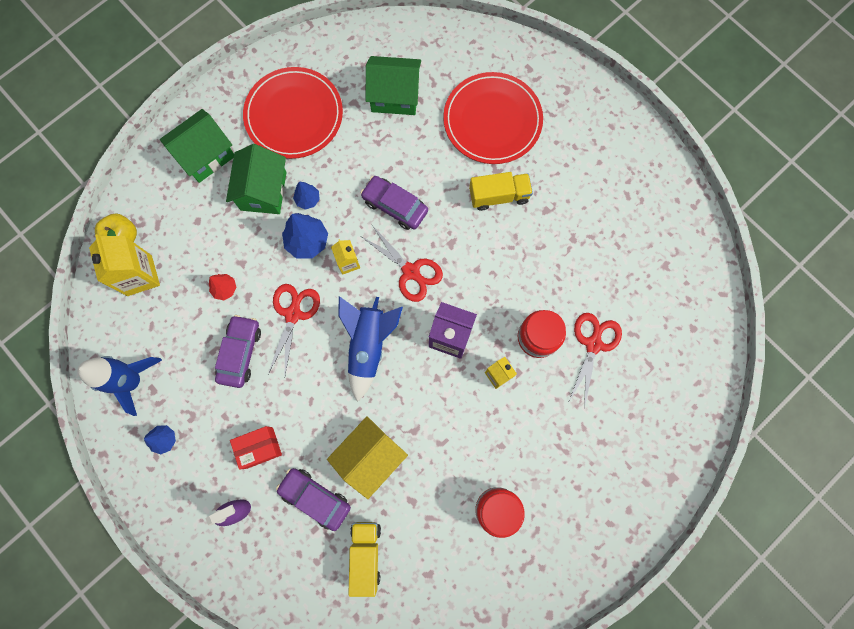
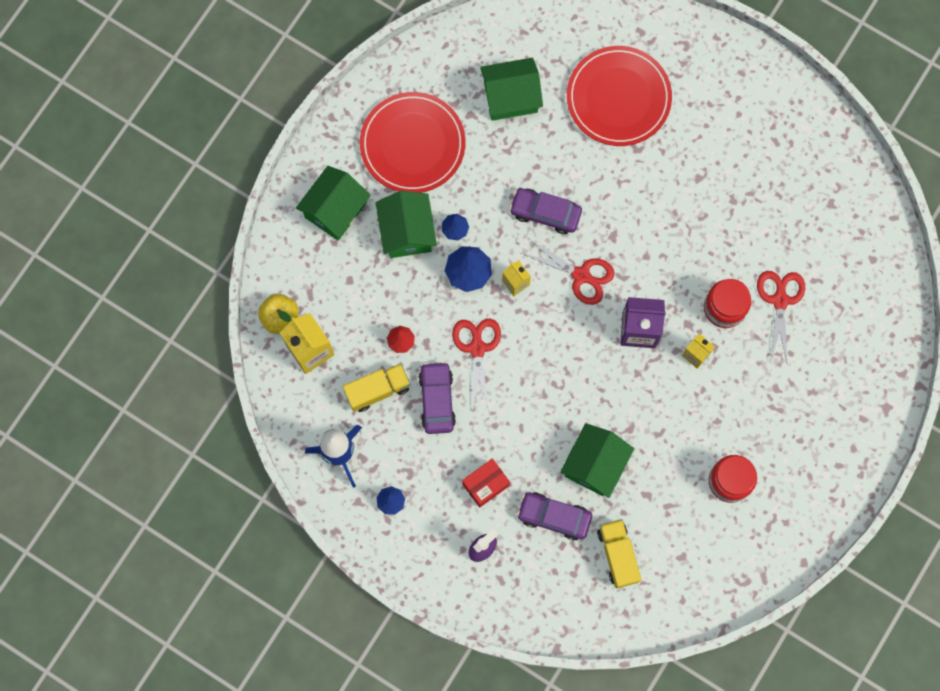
camera: 15 degrees left, 0 degrees up
yellow house [327,416,408,499] -> green house [560,423,634,498]
blue rocket [338,296,403,402] -> none
yellow truck [469,172,533,211] -> yellow truck moved to [343,363,410,412]

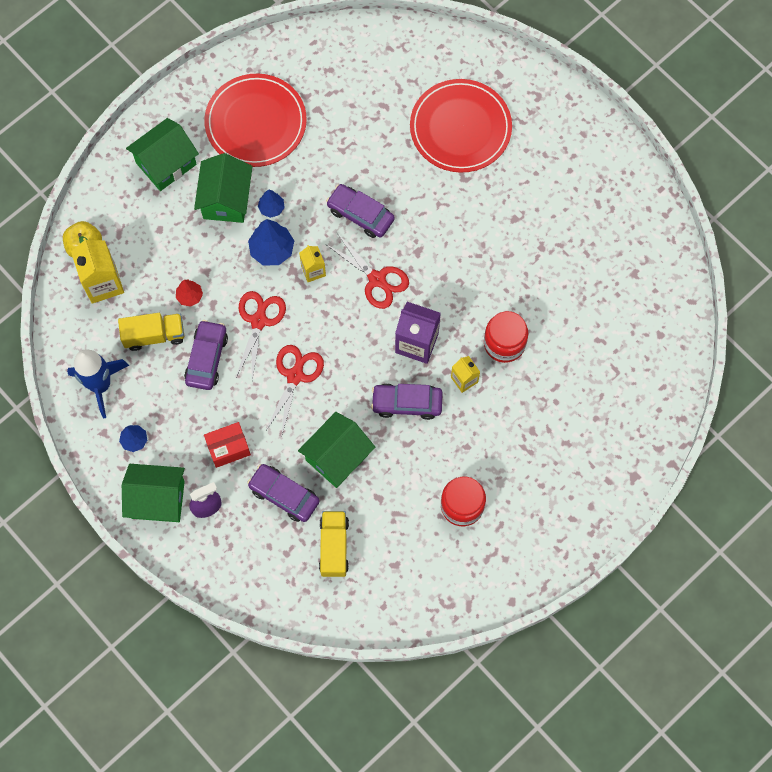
camera: 15 degrees right, 5 degrees down
green house [480,58,543,121] -> green house moved to [122,464,185,522]
red scissors [757,271,805,363] -> red scissors moved to [265,345,324,437]
none -> purple car [371,383,443,420]

